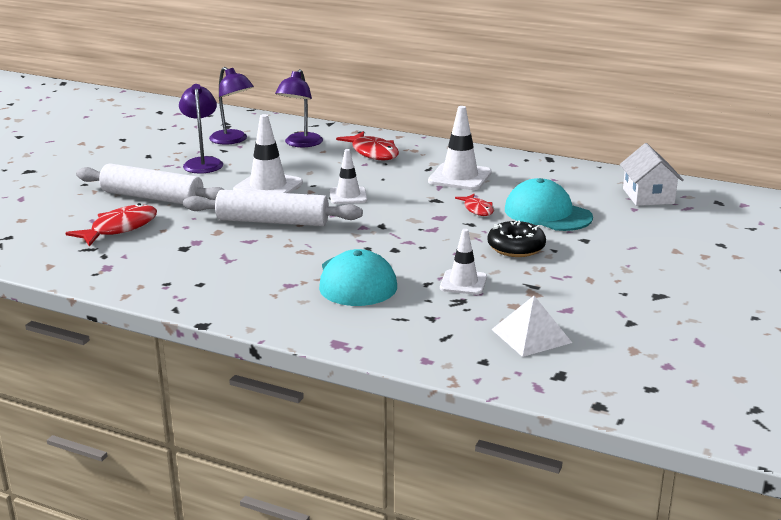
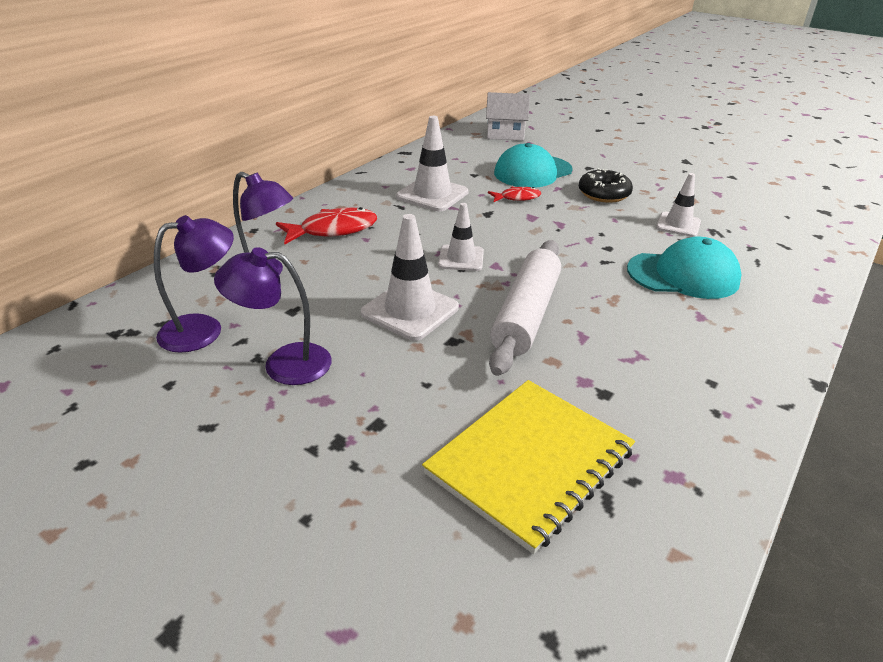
camera: 80 degrees left, 10 degrees up
red fish [65,203,157,247] -> yellow notebook [422,380,635,554]
white rolling pin [76,163,224,204] -> none
white pyramid [491,296,572,357] -> none

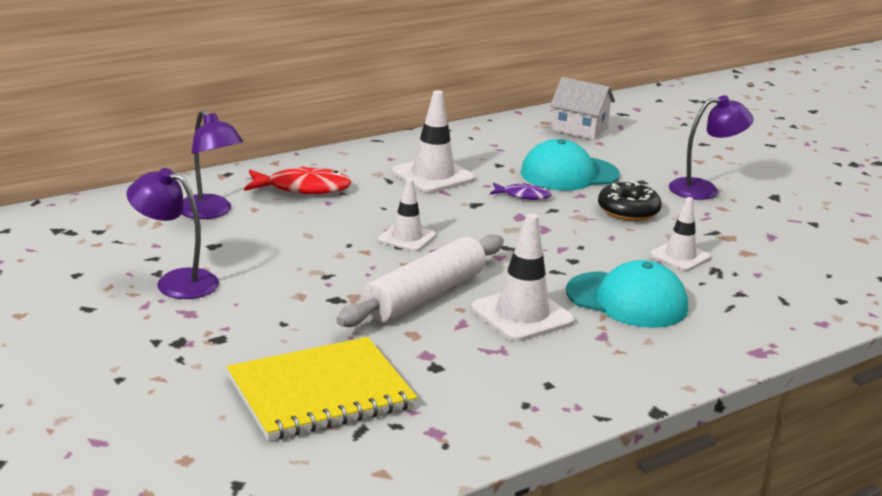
camera: 20 degrees right, 10 degrees down
purple lamp [154,215,234,353] -> purple lamp moved to [669,95,754,200]
white traffic cone [361,214,459,341] -> white traffic cone moved to [471,214,574,341]
red fish [488,187,541,202] -> purple fish [490,183,552,200]

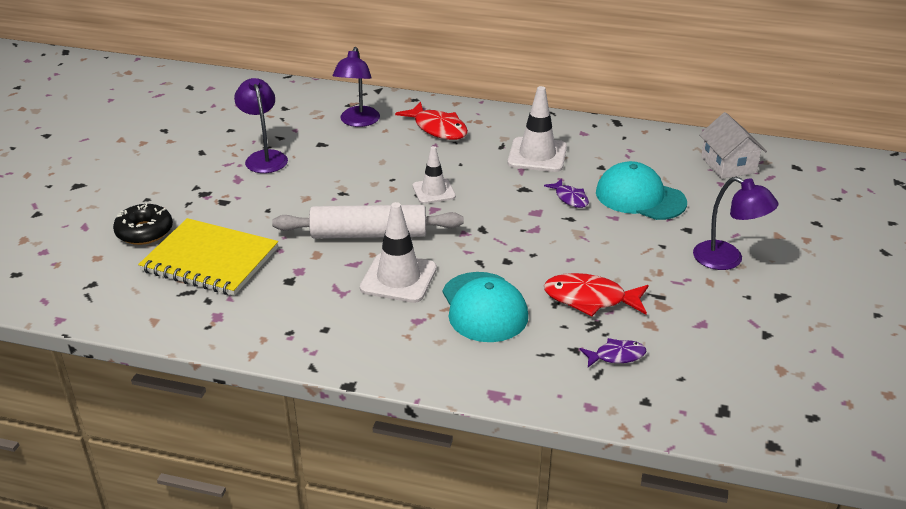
camera: 50 degrees right, 10 degrees up
black donut [598,181,662,221] -> black donut moved to [113,203,173,245]
white traffic cone [650,197,711,271] -> red fish [544,273,649,317]
none -> purple fish [579,338,646,367]

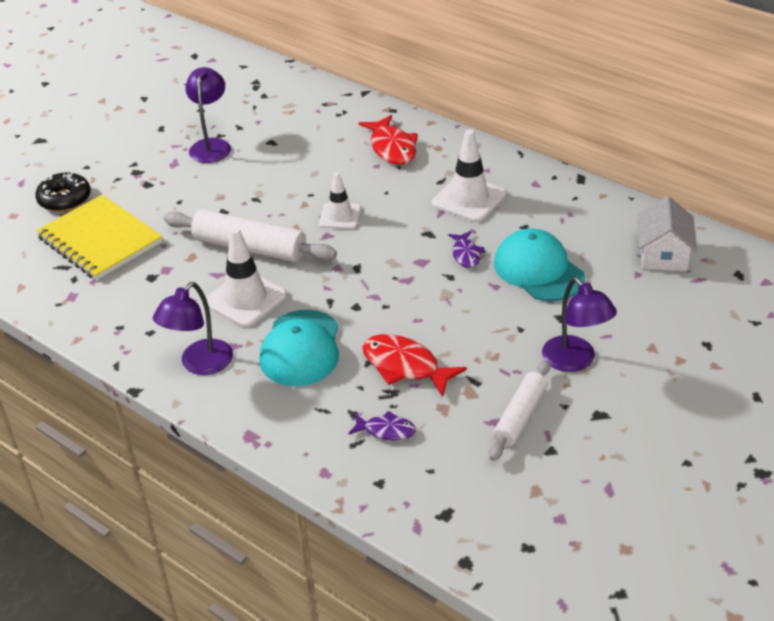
camera: 25 degrees right, 5 degrees up
purple lamp [333,47,380,127] -> purple lamp moved to [153,282,233,375]
none -> white rolling pin [489,360,550,461]

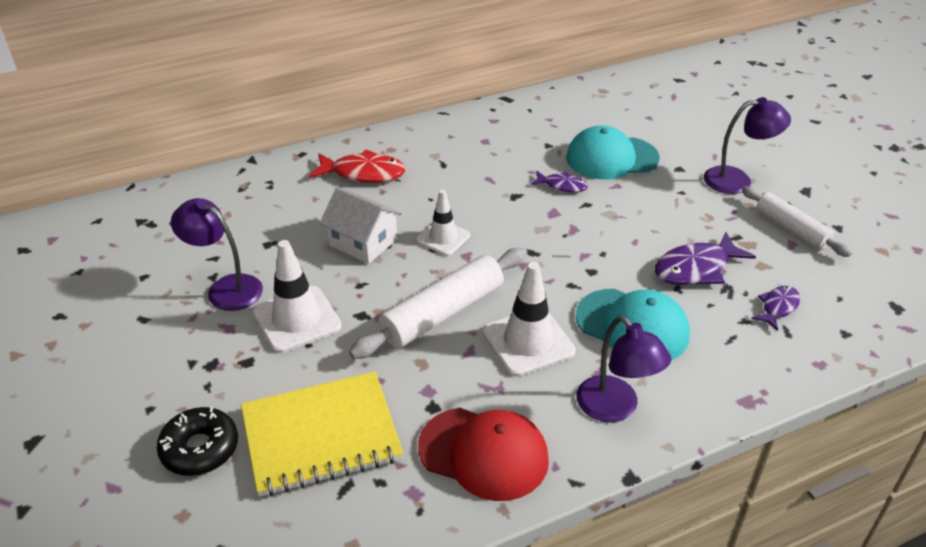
camera: 65 degrees left, 0 degrees up
red fish [363,334,467,397] -> purple fish [655,232,756,285]
white traffic cone [432,129,506,222] -> white traffic cone moved to [253,240,342,353]
white house [638,196,697,271] -> white house moved to [320,187,402,264]
none -> red cap [418,408,549,501]

